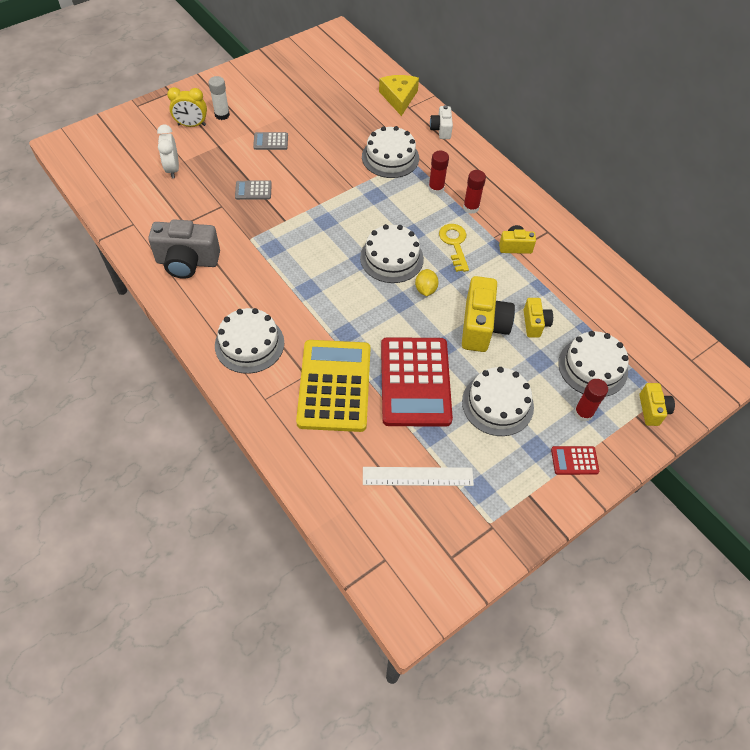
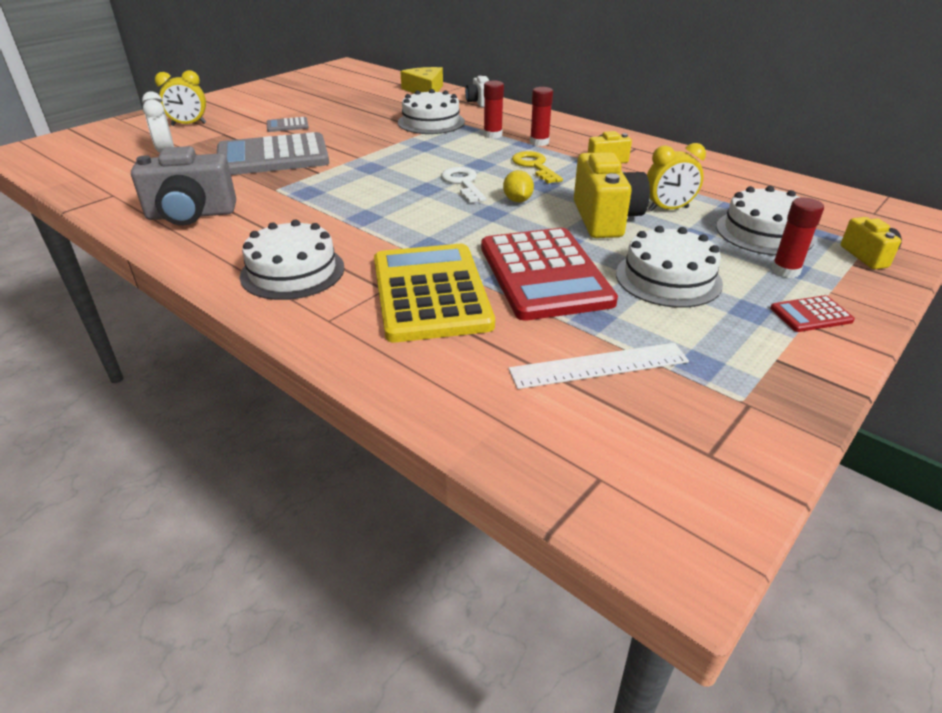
camera: 10 degrees left, 20 degrees down
white glue stick [208,76,230,120] -> none
grey calculator [235,180,272,200] -> grey calculator [217,132,329,175], size x2.39
white cake [360,224,424,283] -> white key [441,167,486,203]
yellow camera [523,298,553,338] -> yellow clock [647,143,706,212]

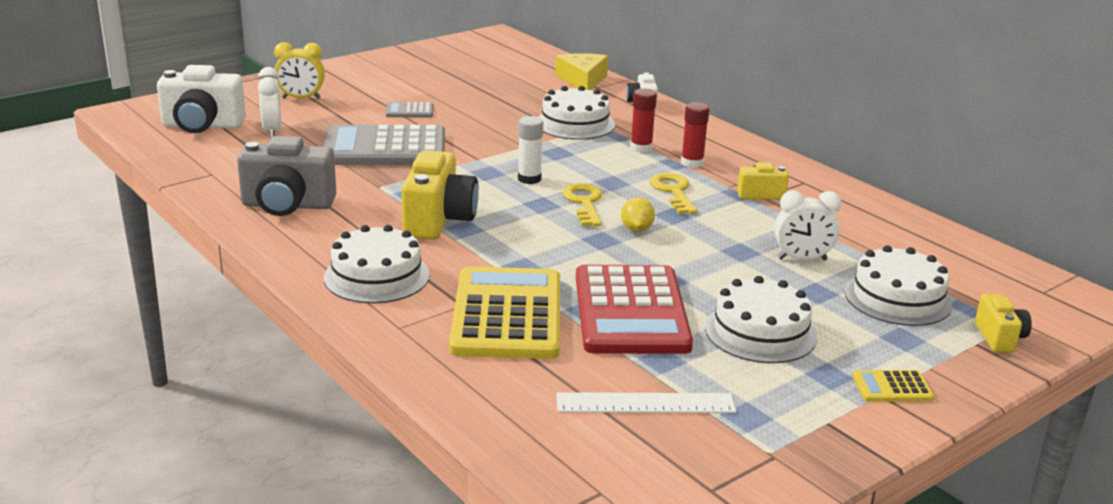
camera: 10 degrees right, 10 degrees down
white key [441,167,486,203] -> yellow key [562,183,603,226]
yellow camera [574,152,650,238] -> yellow camera moved to [401,150,479,240]
yellow clock [647,143,706,212] -> white clock [774,190,842,260]
red calculator [770,295,855,332] -> yellow calculator [853,370,934,402]
red glue stick [771,197,824,278] -> none
none -> white camera [157,65,246,133]
none -> white glue stick [518,116,543,184]

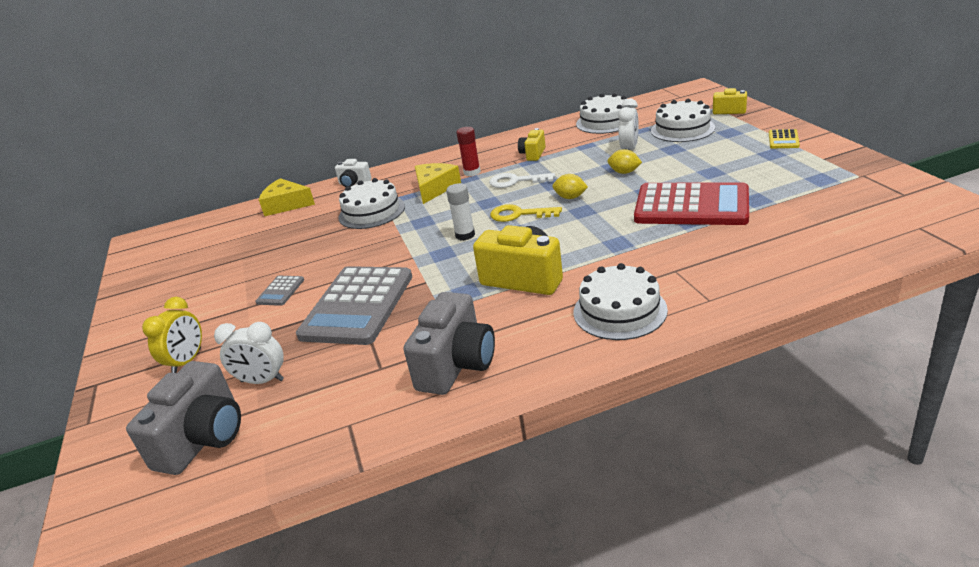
camera: 65 degrees left, 5 degrees up
white camera [157,65,246,133] -> grey camera [126,361,241,475]
yellow calculator [449,266,560,359] -> none
white ruler [556,392,737,413] -> none
red glue stick [630,88,657,152] -> yellow cheese [415,163,461,204]
yellow key [650,173,697,214] -> white key [489,173,555,188]
white cake [705,276,817,363] -> white cake moved to [576,93,627,134]
none -> yellow lemon [608,149,642,174]

